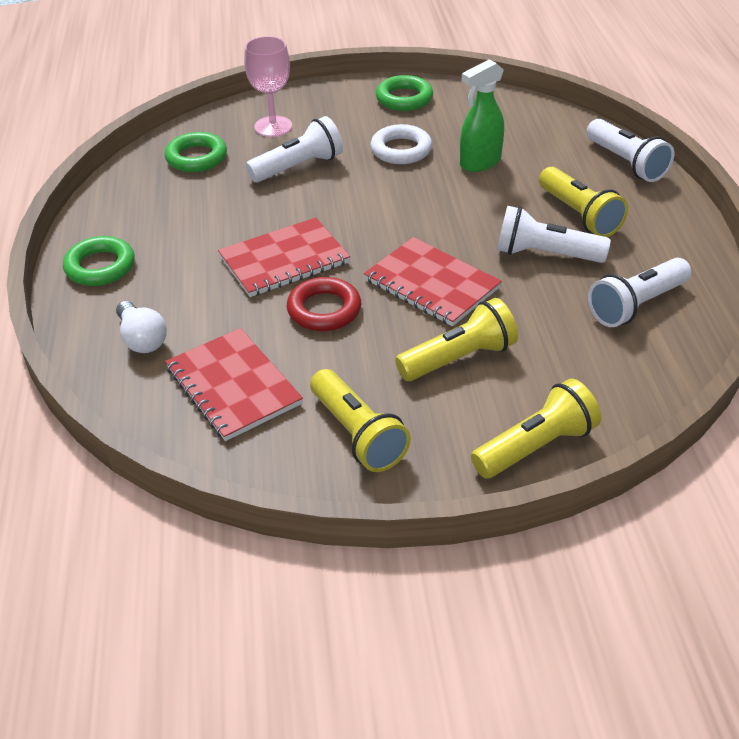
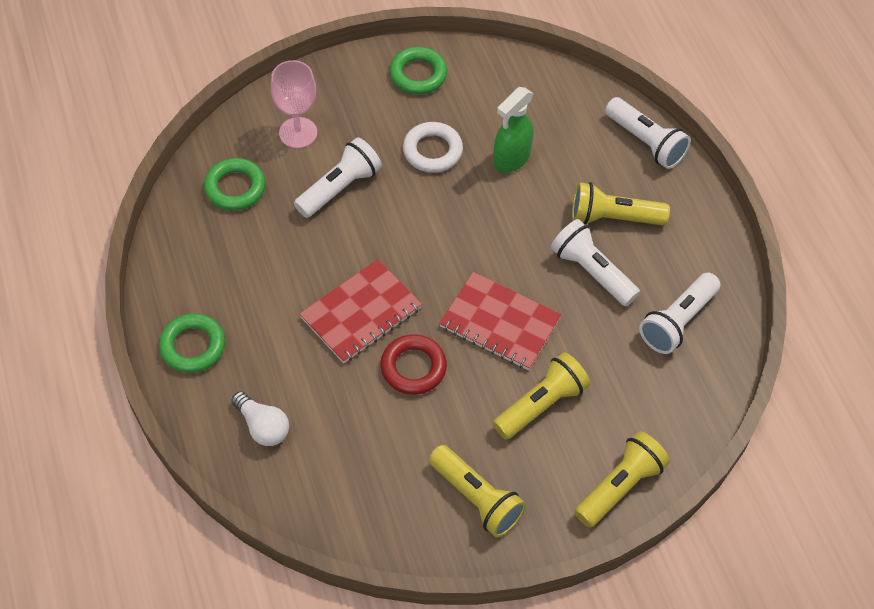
camera: 15 degrees left, 15 degrees up
red notebook [165,328,303,441] -> none
white flashlight [497,206,611,263] -> white flashlight turned 45 degrees clockwise [551,219,640,306]
yellow flashlight [539,167,628,237] -> yellow flashlight turned 135 degrees clockwise [572,182,670,225]

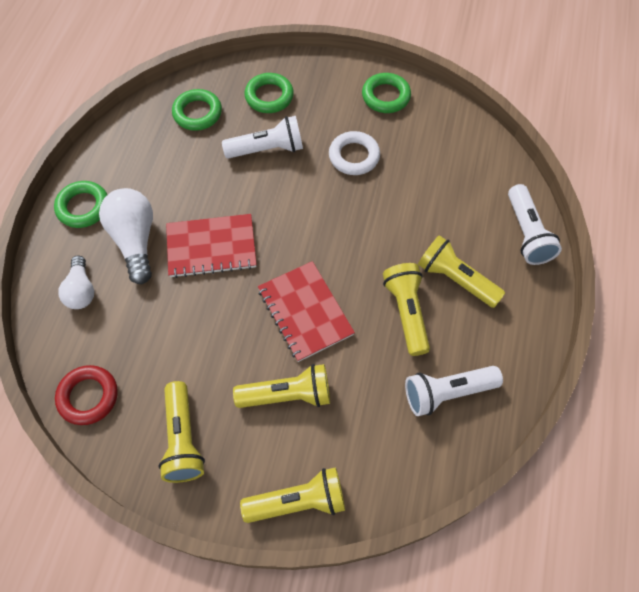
camera: 35 degrees right, 5 degrees up
pink goblet [271,60,317,148] -> green ring [245,73,294,113]
red ring [380,334,447,395] -> red ring moved to [55,365,118,425]
green spray bottle [493,87,534,173] -> none
white flashlight [551,219,640,306] -> yellow flashlight [383,263,430,356]
none -> white light bulb [99,188,153,284]

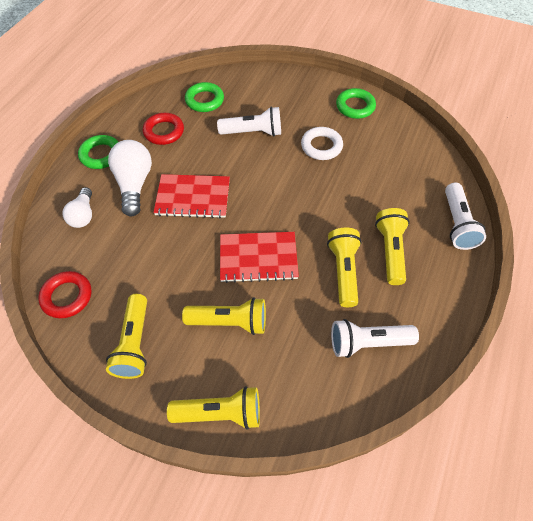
camera: 10 degrees right, 5 degrees down
green ring [245,73,294,113] -> none
red notebook [258,261,355,362] -> red notebook turned 75 degrees counterclockwise [220,232,299,283]
yellow flashlight [418,235,505,308] -> yellow flashlight turned 45 degrees clockwise [375,208,410,285]
none -> red ring [143,113,184,145]

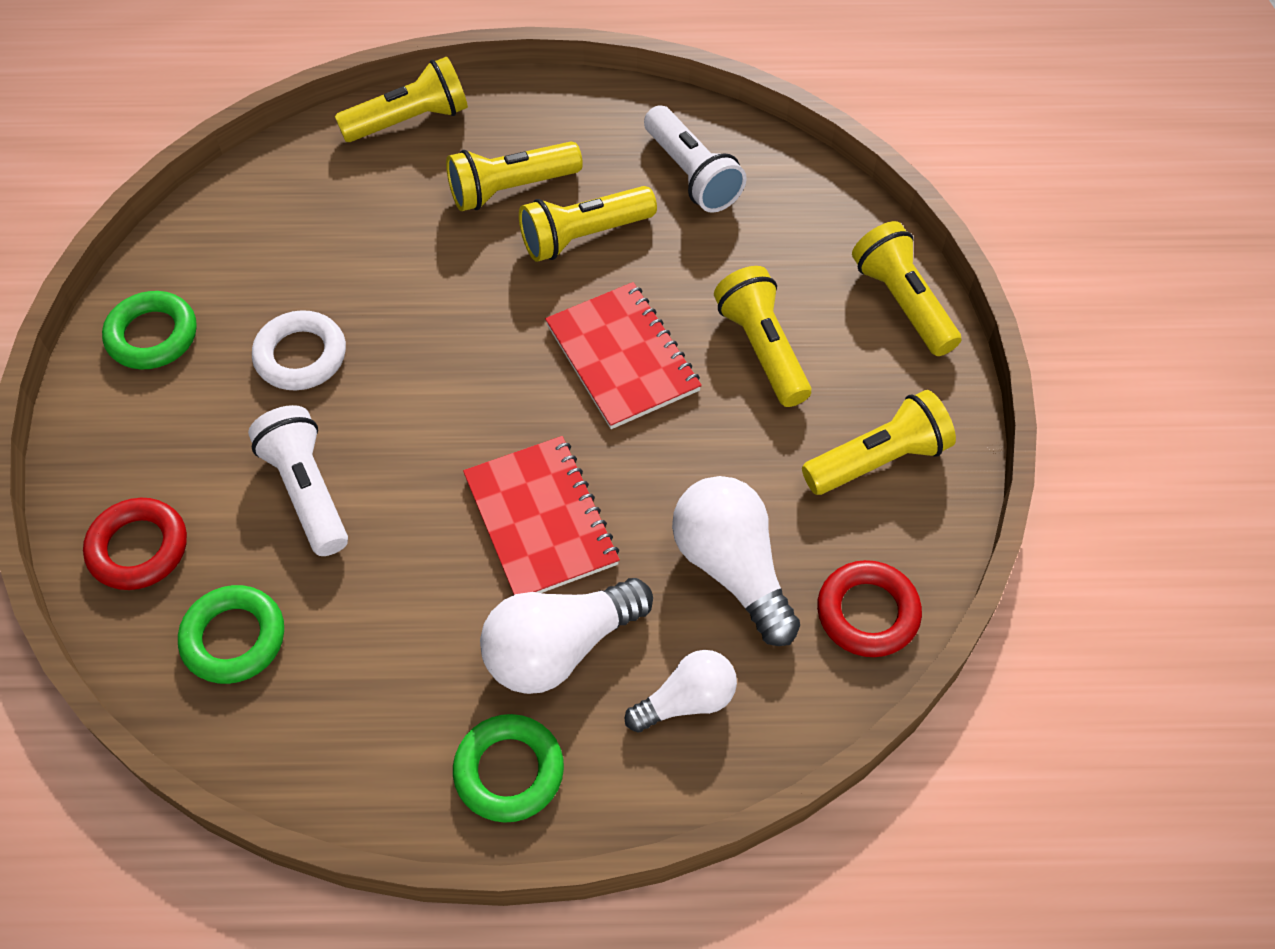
camera: 115 degrees left, 0 degrees up
red ring [143,113,184,145] -> red ring moved to [83,498,187,590]
white flashlight [445,182,486,250] -> yellow flashlight [335,57,468,142]
none -> white light bulb [672,476,800,646]

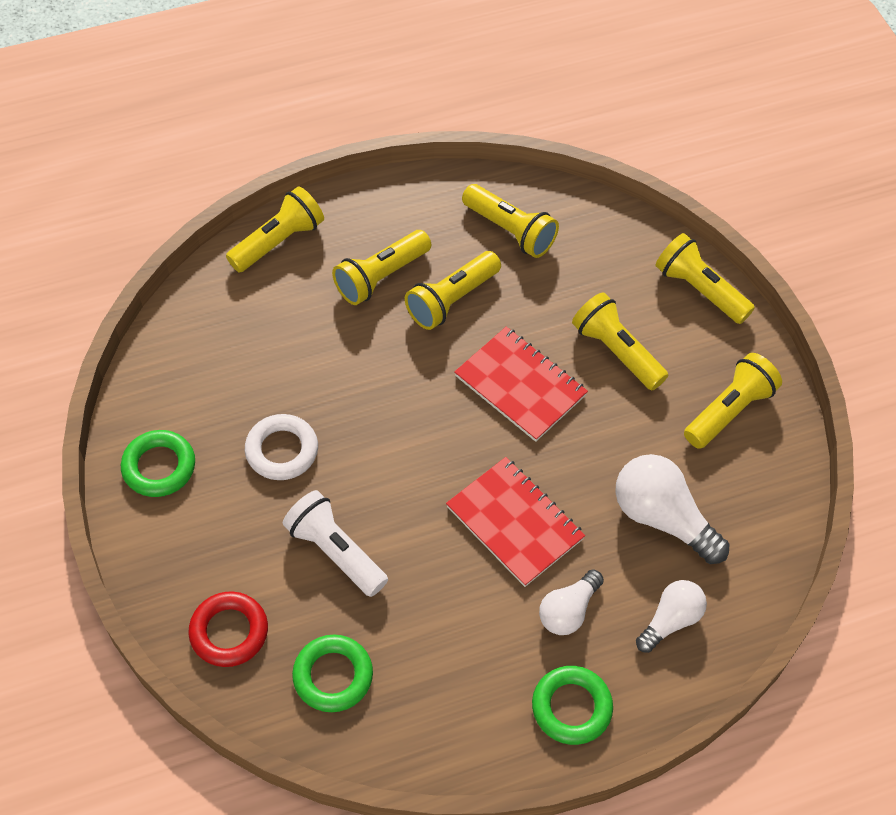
camera: 20 degrees left, 0 degrees up
white light bulb [480,578,653,694] -> white light bulb [539,569,604,635], size x0.63
white flashlight [644,105,747,213] -> yellow flashlight [462,184,559,258]
red ring [817,560,922,657] -> none

